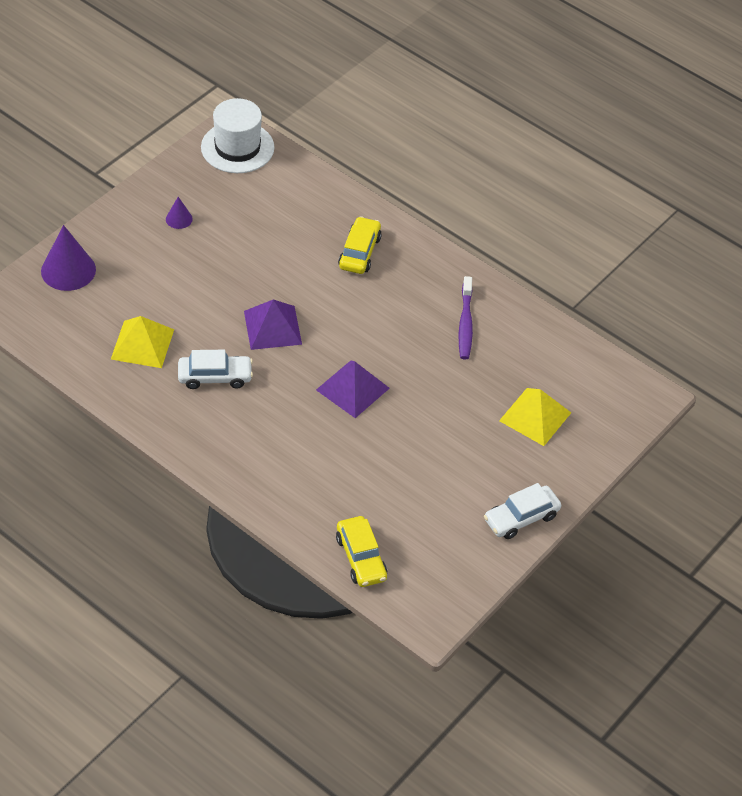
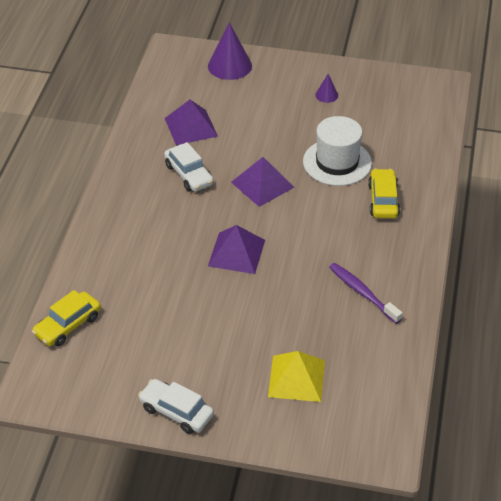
camera: 65 degrees right, 5 degrees down
yellow pyramid [111,316,174,368] -> purple pyramid [165,100,218,145]
white hat [201,98,275,173] -> white hat moved to [303,116,372,186]
yellow car [338,216,382,274] -> yellow car turned 75 degrees counterclockwise [368,168,400,218]
purple toothbrush [459,276,473,360] -> purple toothbrush turned 75 degrees clockwise [329,263,403,324]

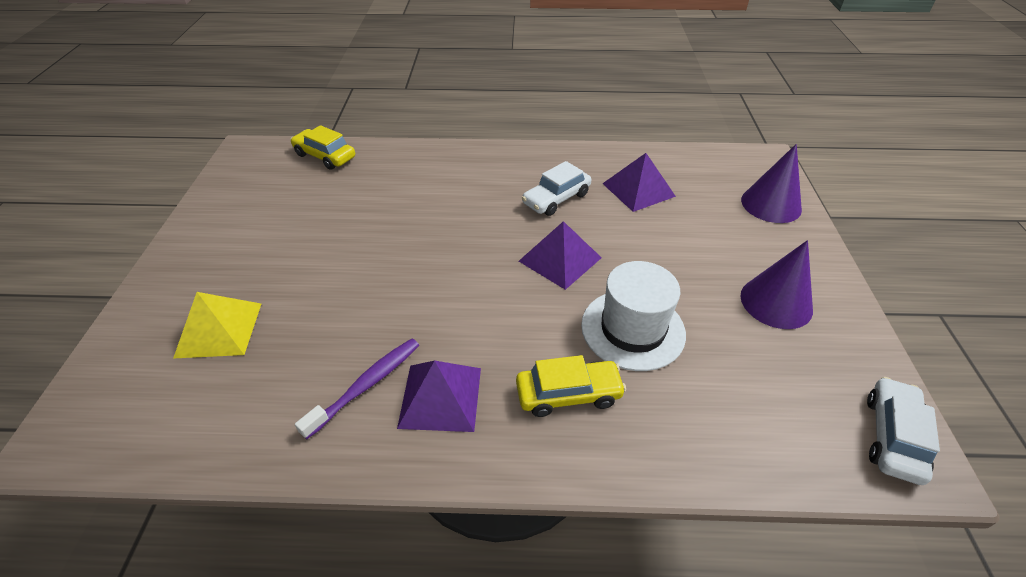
camera: 80 degrees right, 0 degrees up
white car [138,379,214,434] -> white car moved to [867,377,940,485]
purple pyramid [208,225,265,274] -> purple pyramid moved to [397,361,481,432]
purple cone [315,74,338,103] -> purple cone [740,240,813,329], size x1.98

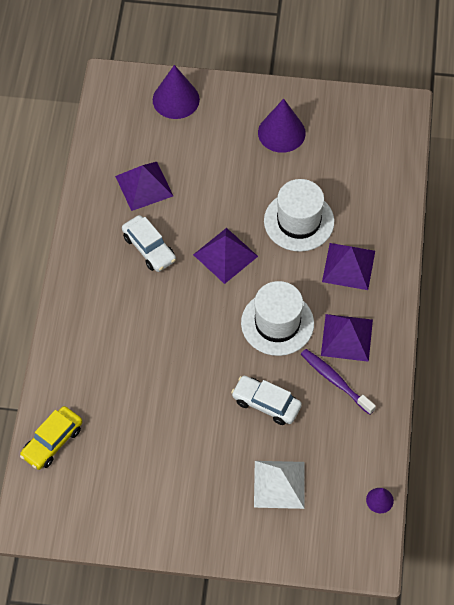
camera: 85 degrees left, 15 degrees up
yellow pyramid [173,292,261,359] -> white pyramid [254,461,305,509]
yellow car [516,355,626,417] -> purple pyramid [322,243,375,290]
white car [867,377,940,485] -> white car moved to [231,376,302,425]
none -> white hat [241,281,314,356]
none -> purple cone [366,488,394,513]

